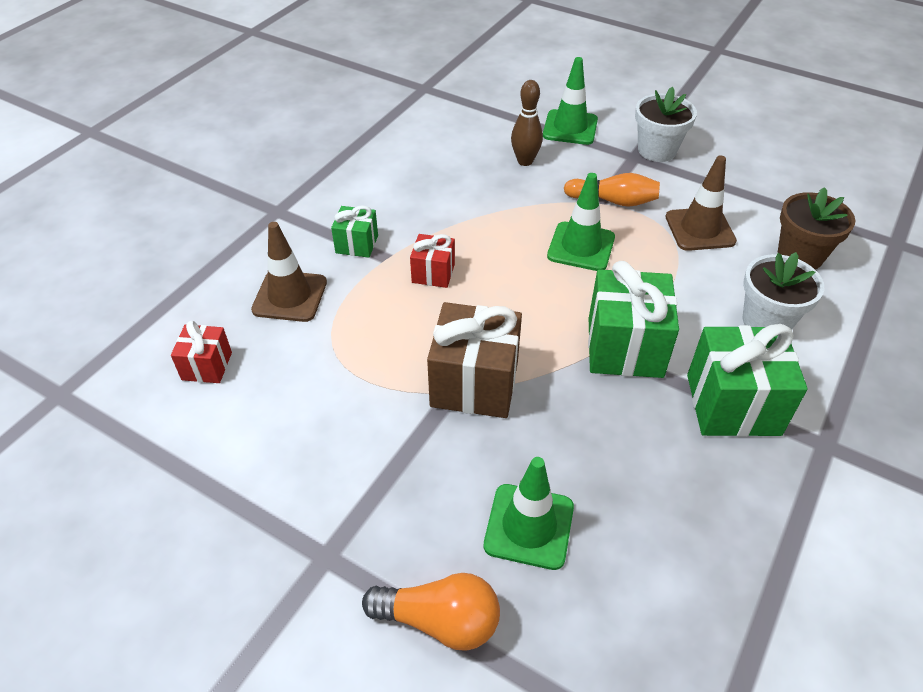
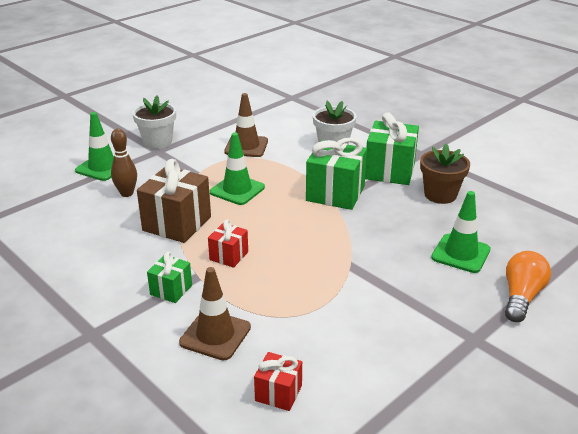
camera: 75 degrees left, 15 degrees down
brown gift [427,302,522,418] -> brown gift moved to [137,159,211,243]
orange bowling pin [564,173,660,207] -> none
brown flower pot [778,187,855,269] -> brown flower pot moved to [420,144,470,204]

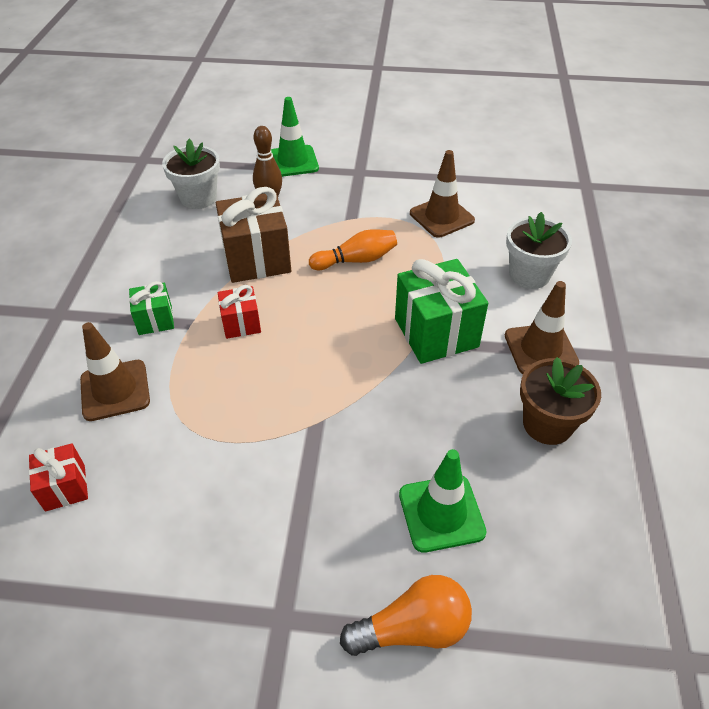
camera: 50 degrees right, 15 degrees up
white flower pot [132,96,176,149] -> white flower pot moved to [162,139,220,209]
green traffic cone [210,133,265,205] -> orange bowling pin [309,229,397,270]
green gift [365,112,419,185] -> brown traffic cone [505,281,579,374]

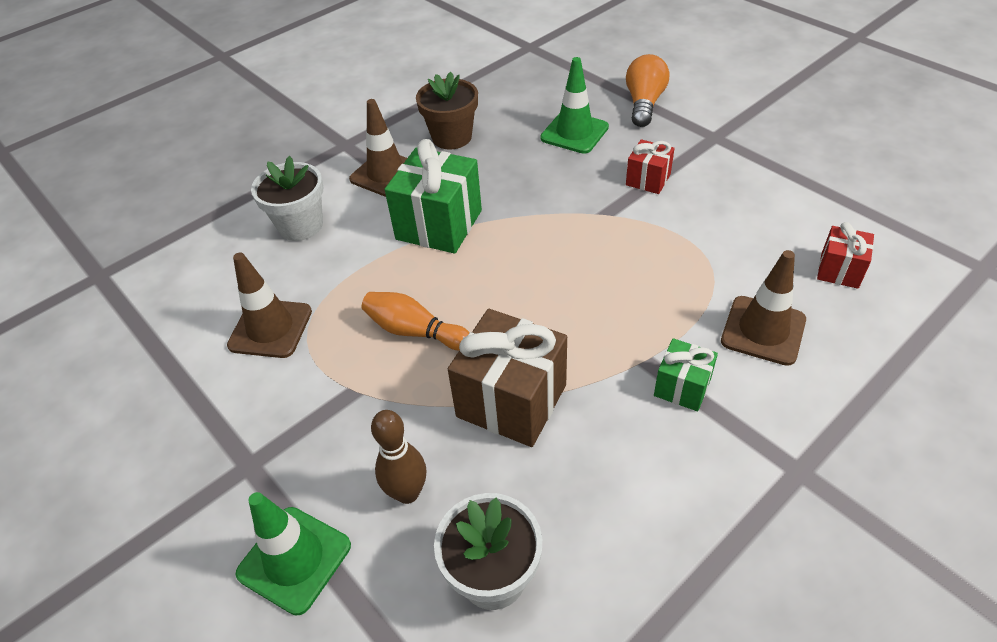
camera: 135 degrees left, 0 degrees up
red gift [218,285,261,339] -> red gift moved to [626,139,675,194]
orange light bulb [340,575,472,656] -> orange light bulb turned 75 degrees clockwise [626,54,669,127]

